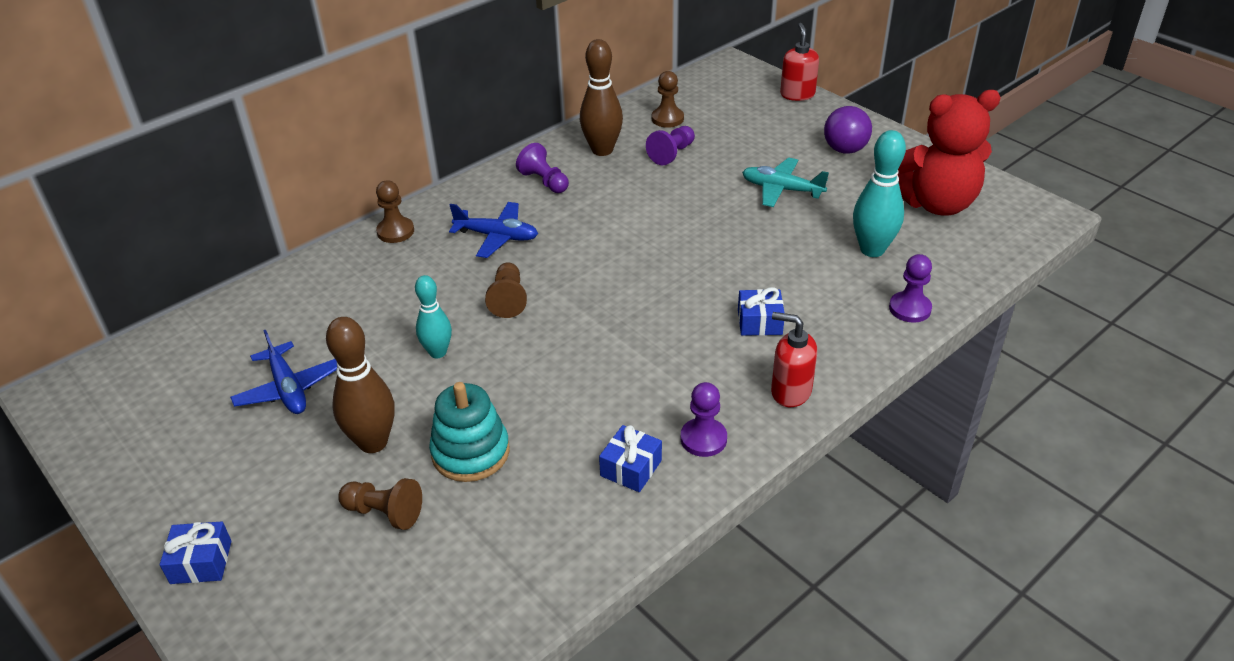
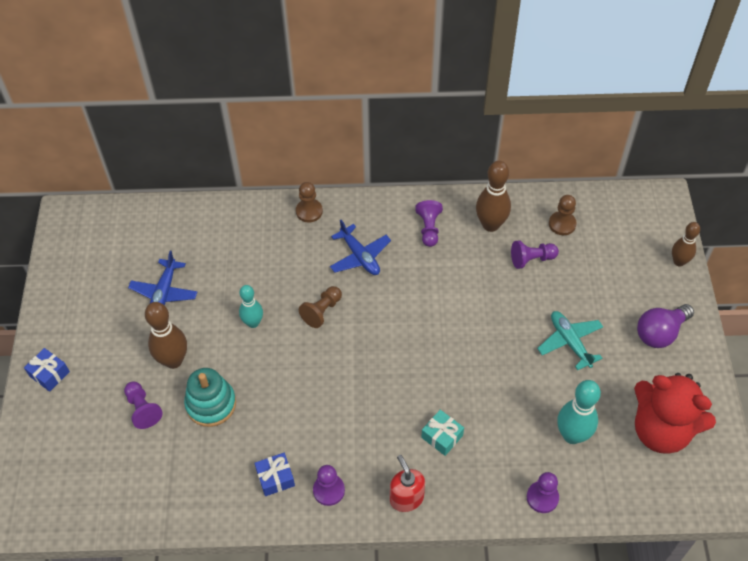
camera: 40 degrees right, 15 degrees up
brown pawn [338,478,422,530] -> purple pawn [124,381,163,429]
blue gift [738,287,784,336] -> turquoise gift [421,410,464,456]
red soap dispenser [780,23,819,101] -> brown bowling pin [672,222,700,267]

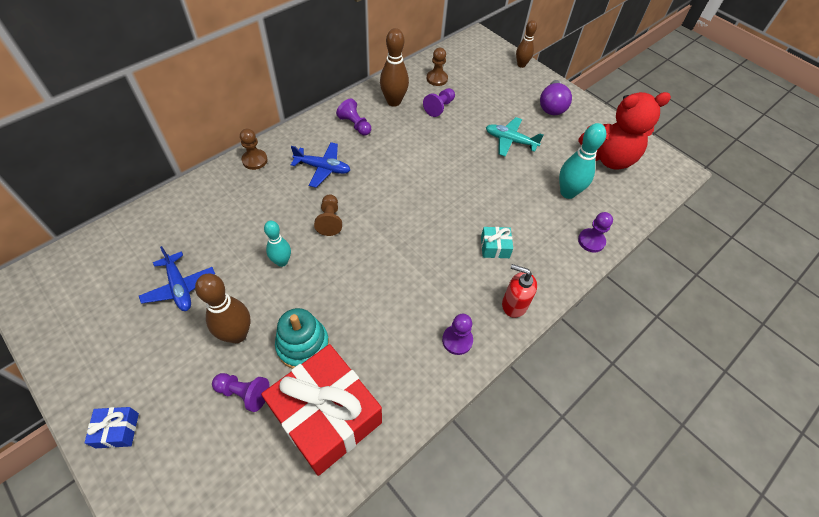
camera: 45 degrees left, 0 degrees up
blue gift [255,453,295,496] -> none
none -> red gift [261,344,382,476]

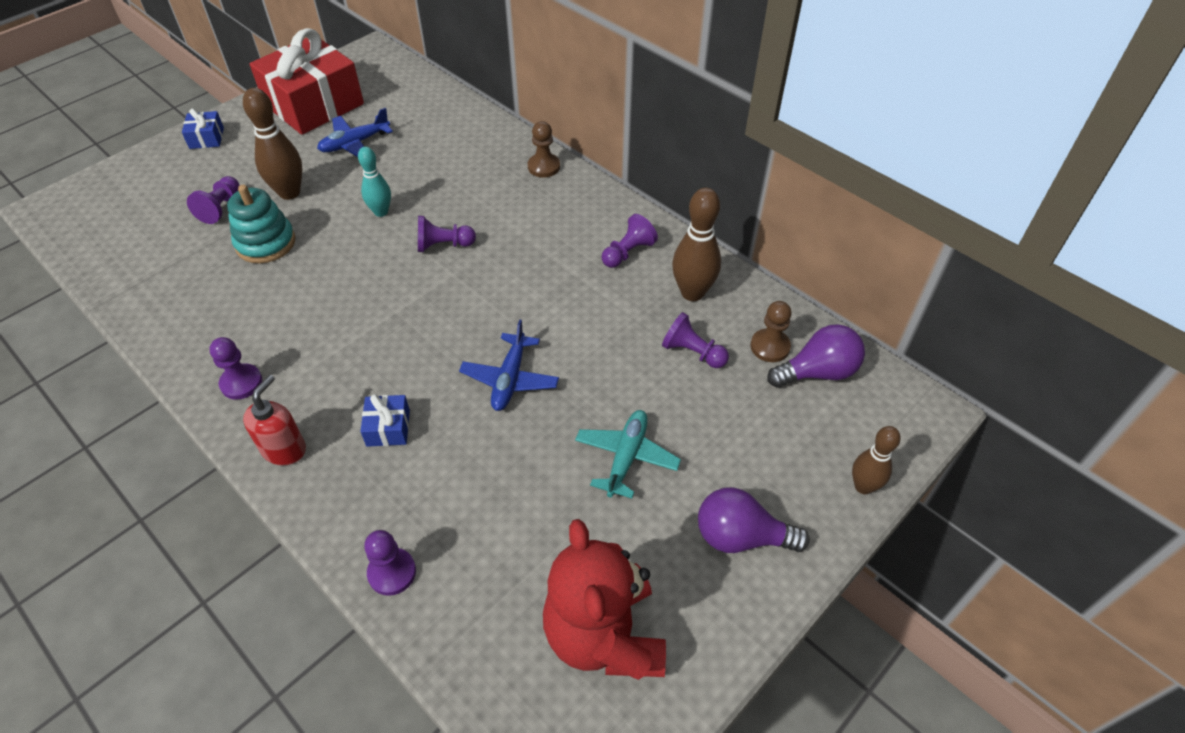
camera: 90 degrees right, 5 degrees down
red gift [261,344,382,476] -> red gift moved to [250,28,364,135]
blue plane [291,142,350,188] -> blue plane moved to [459,319,559,411]
brown pawn [314,194,342,236] -> purple pawn [418,216,476,252]
turquoise gift [481,227,513,258] -> blue gift [360,394,410,447]
turquoise bowling pin [559,123,606,199] -> none
none -> purple light bulb [767,324,865,388]

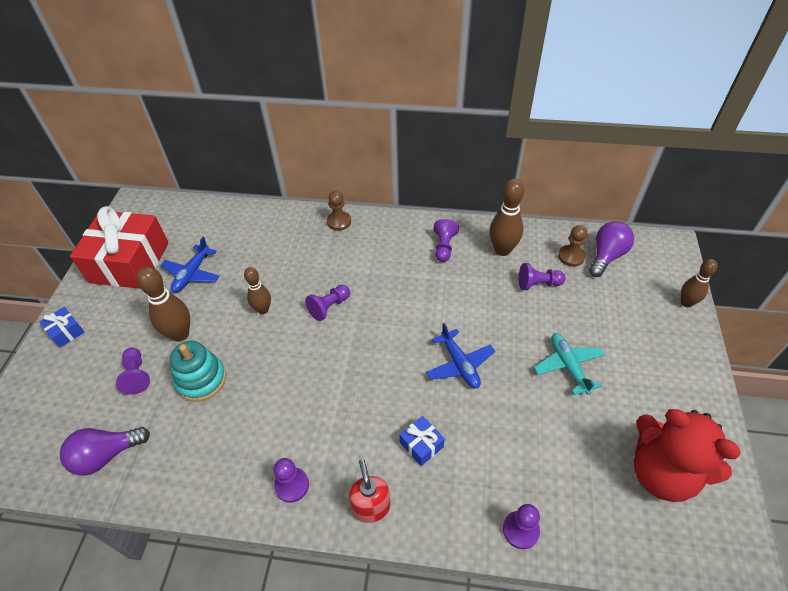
camera: 35 degrees left, 0 degrees up
turquoise bowling pin [358,147,391,217] -> brown bowling pin [244,267,271,314]
purple light bulb [698,487,810,553] -> purple light bulb moved to [60,427,150,475]

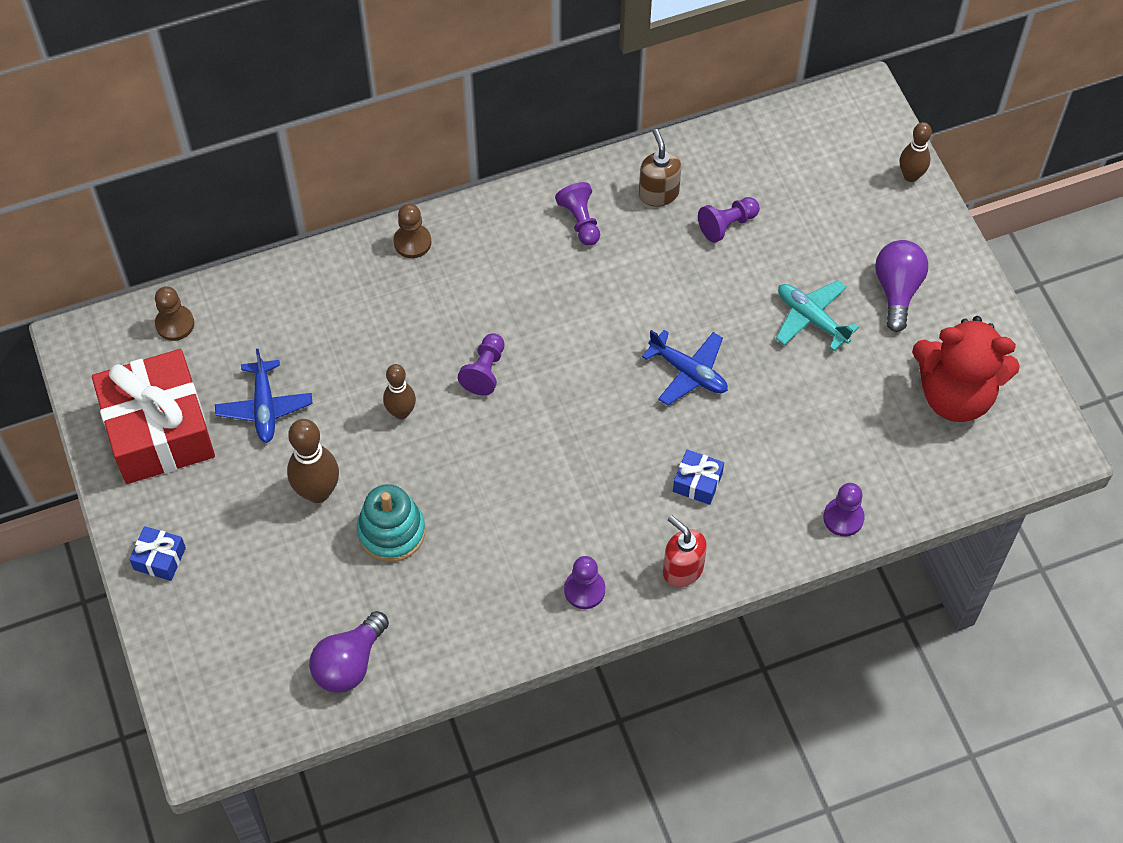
camera: 30 degrees left, 10 degrees up
purple pawn [116,348,150,395] -> none
brown bowling pin [489,179,524,256] -> brown soap dispenser [639,129,682,207]
brown pawn [558,225,587,267] -> brown pawn moved to [155,286,194,341]
purple light bulb [589,221,634,277] -> purple light bulb moved to [875,240,928,332]

